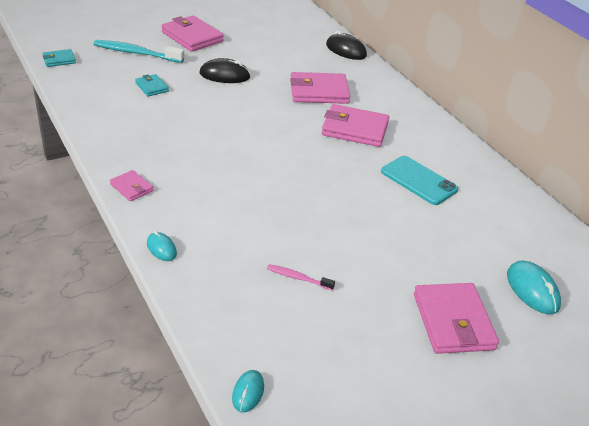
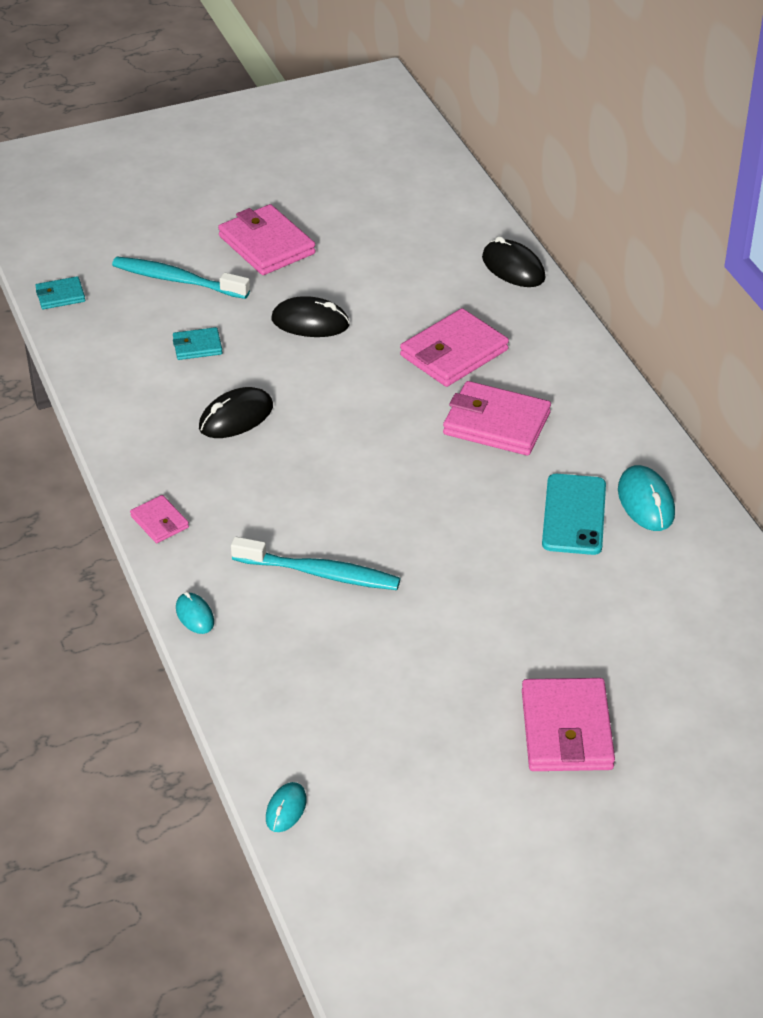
camera: 10 degrees right, 5 degrees up
turquoise wallet [135,74,169,96] -> turquoise wallet turned 75 degrees counterclockwise [173,327,222,360]
pink toothbrush [267,264,335,290] -> none
pink wallet [290,72,351,104] -> pink wallet turned 45 degrees counterclockwise [400,308,509,387]
turquoise phone [381,156,458,205] -> turquoise phone turned 45 degrees clockwise [542,474,606,555]
turquoise mouse [507,261,561,314] -> turquoise mouse moved to [618,465,675,531]
none -> black mouse [199,387,273,438]
none -> turquoise toothbrush [231,537,401,590]

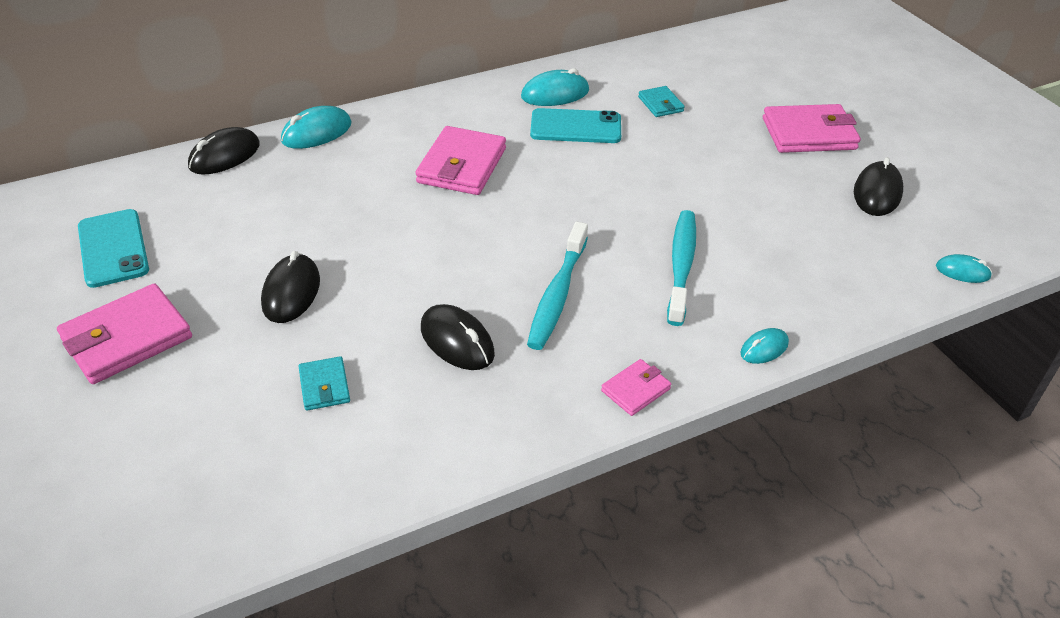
camera: 95 degrees left, 0 degrees up
turquoise wallet [35,276,85,309] -> turquoise wallet moved to [638,86,685,117]
turquoise toothbrush [112,257,250,299] -> turquoise toothbrush moved to [527,222,588,350]
pink wallet [400,308,509,387] -> none
none -> turquoise phone [78,209,149,288]
none -> turquoise mouse [281,106,352,149]
none -> black mouse [854,157,903,216]

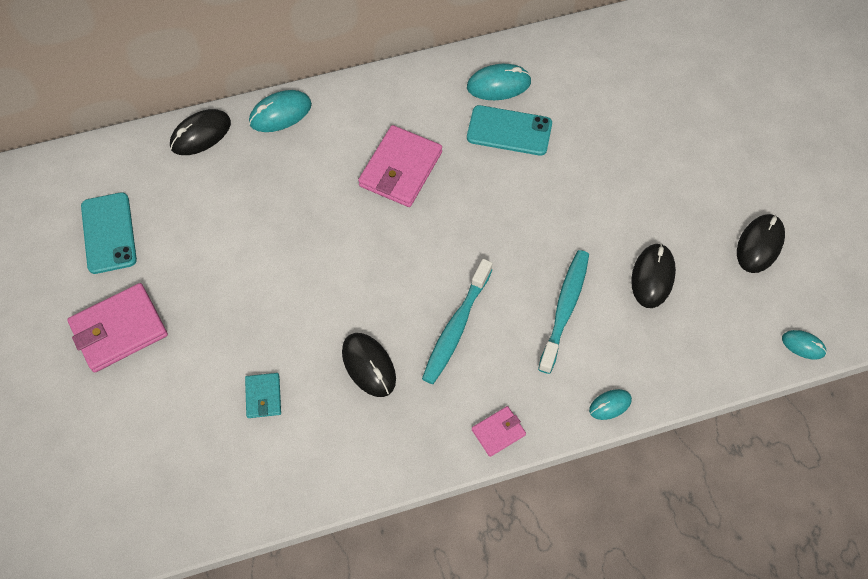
camera: 10 degrees right, 20 degrees up
black mouse [261,251,320,323] -> black mouse moved to [631,243,676,308]
turquoise wallet [638,86,685,117] -> none
pink wallet [763,104,861,153] -> none

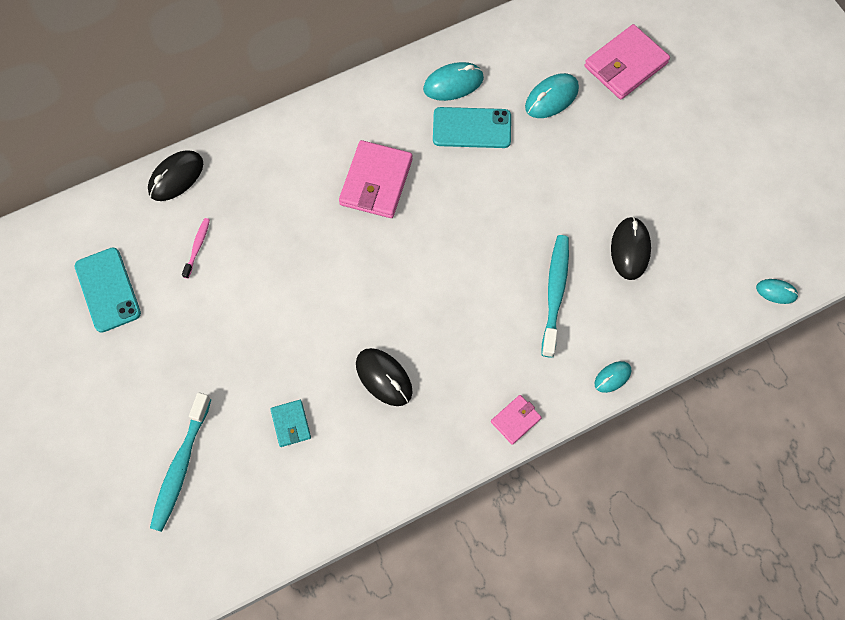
camera: 10 degrees left, 5 degrees up
pink wallet [67,283,168,373] -> pink wallet moved to [584,24,670,99]
turquoise mouse [249,90,312,132] -> turquoise mouse moved to [525,73,579,118]
turquoise toothbrush [422,259,493,384] -> turquoise toothbrush moved to [150,392,211,532]
black mouse [737,214,785,273] -> none
none -> pink toothbrush [182,218,210,279]

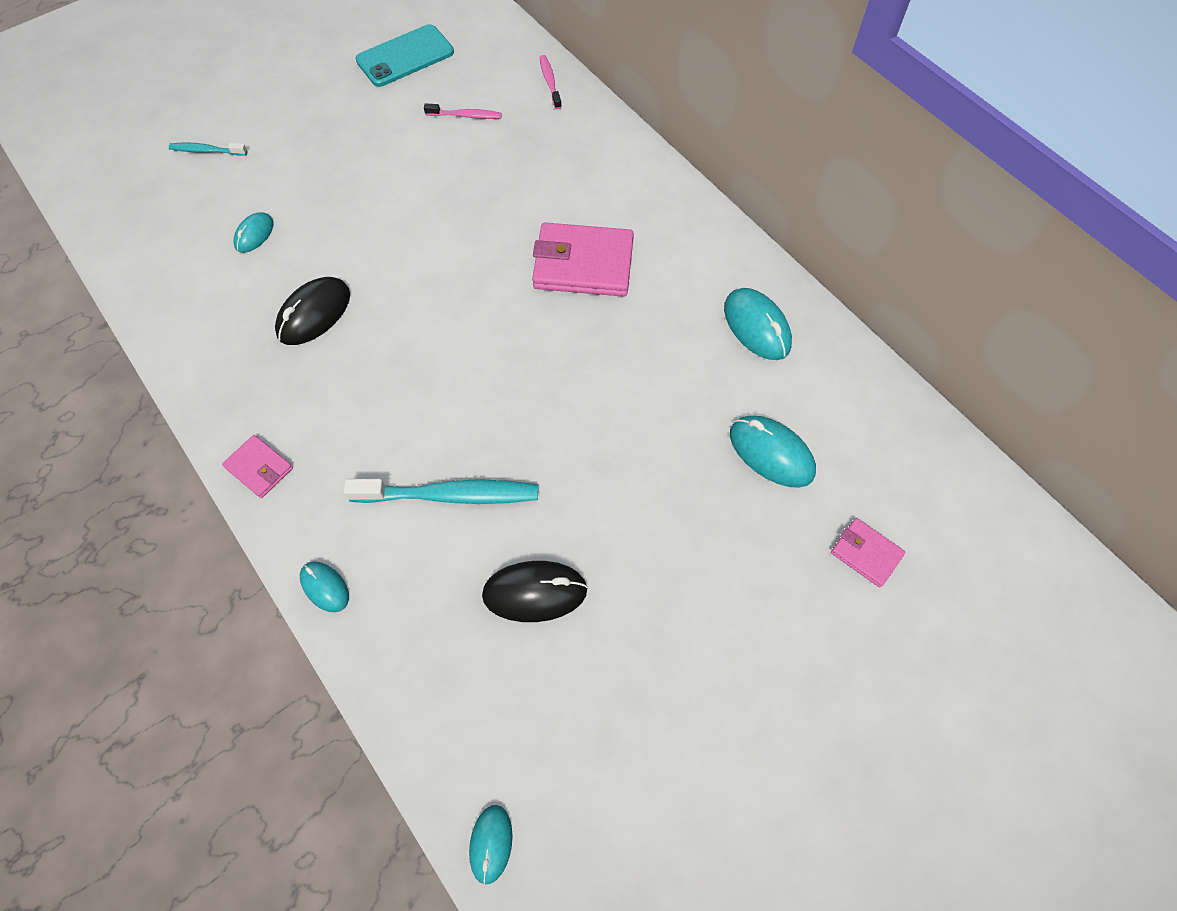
camera: 80 degrees right, 5 degrees down
black mouse [148,150,203,201] -> pink toothbrush [539,55,562,109]
turquoise toothbrush [150,392,211,532] -> turquoise toothbrush [169,143,247,156], size x0.52
turquoise wallet [270,400,311,447] -> turquoise mouse [234,212,274,253]
turquoise phone [433,107,511,148] -> none
pink wallet [584,24,670,99] -> pink wallet [831,518,905,588], size x0.52

